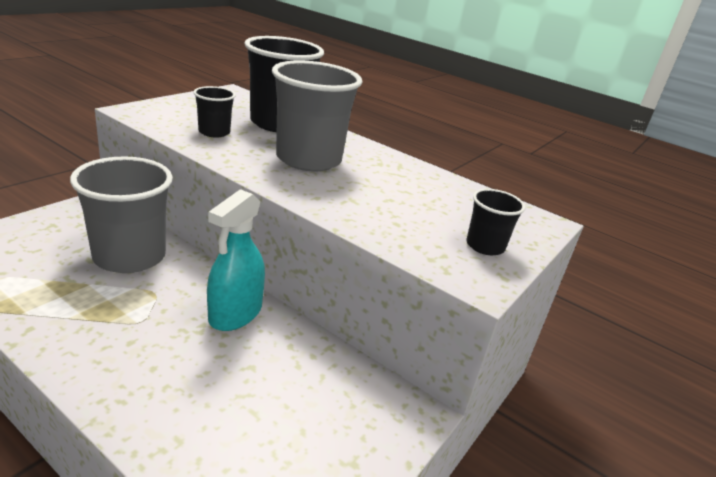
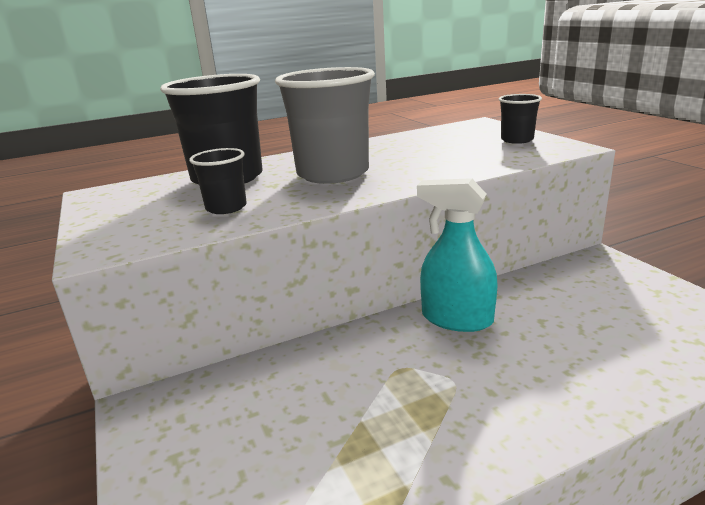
camera: 55 degrees left, 5 degrees down
grey cup [70,156,173,273] -> none
turquoise spray bottle [207,189,265,331] -> turquoise spray bottle turned 150 degrees clockwise [417,178,498,332]

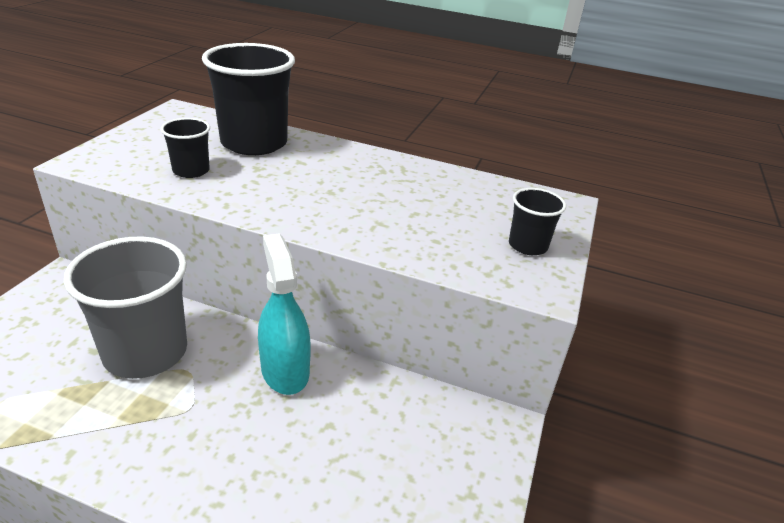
camera: 40 degrees right, 10 degrees up
grey cup [275,67,375,184] -> grey cup moved to [64,237,187,379]

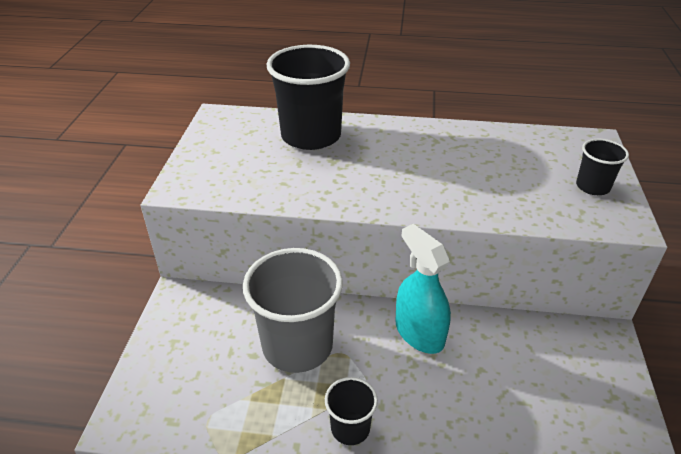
camera: 10 degrees left, 5 degrees up
black cup [161,118,210,178] -> black cup moved to [325,377,378,445]

